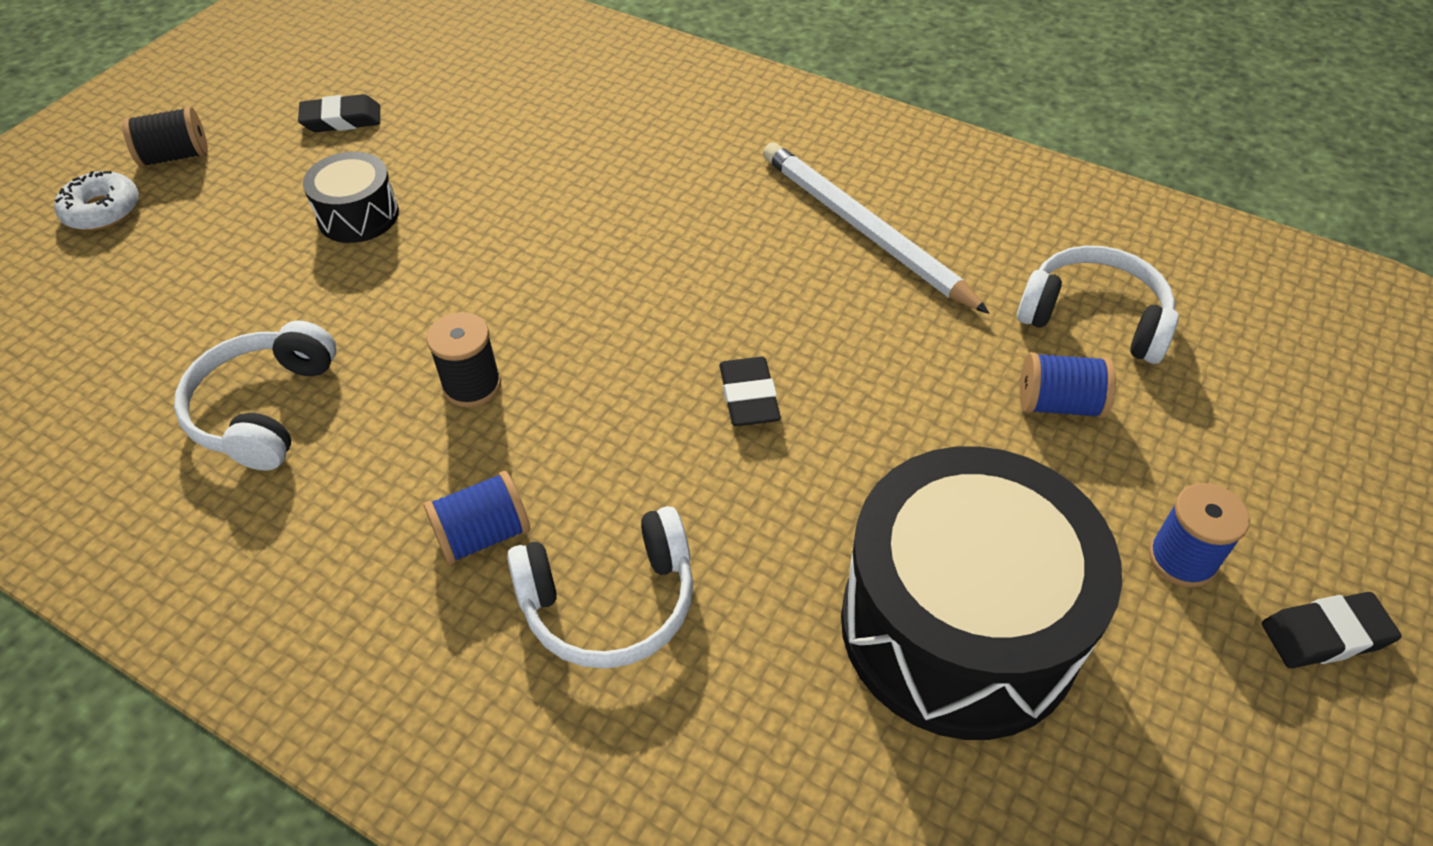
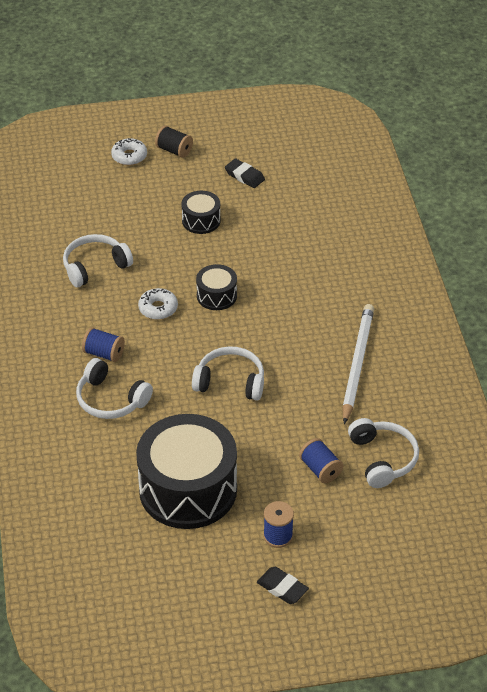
camera: 50 degrees right, 5 degrees down
black spool [426,312,501,408] -> white donut [138,288,178,320]
black eraser [719,357,781,426] -> white headphones [192,346,264,401]
none -> black drum [196,264,237,310]

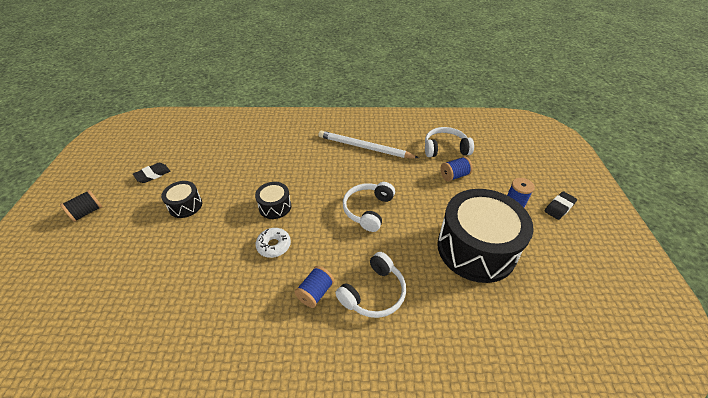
camera: 80 degrees left, 0 degrees up
white headphones [63,234,133,287] -> none
white donut [111,138,147,165] -> none

